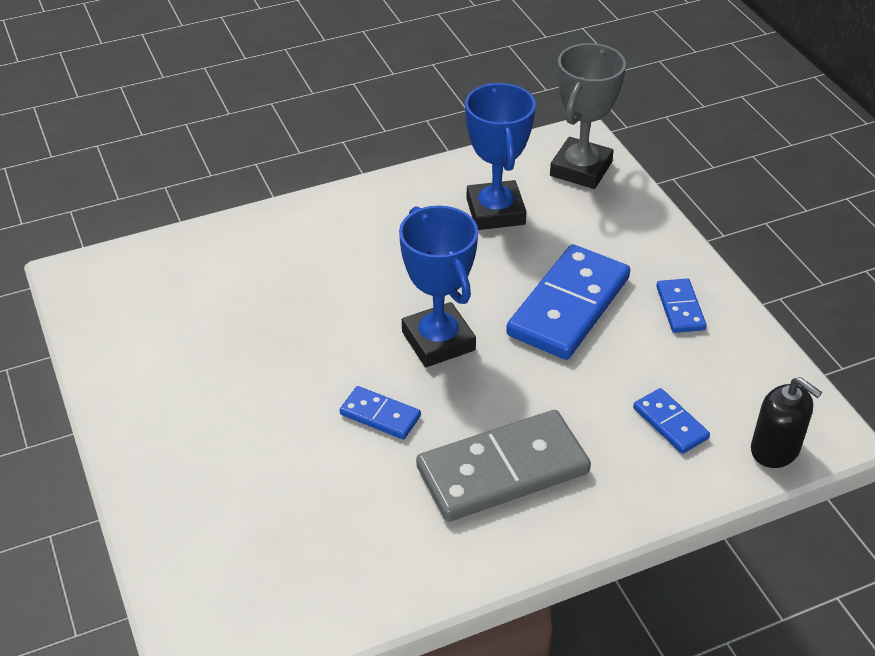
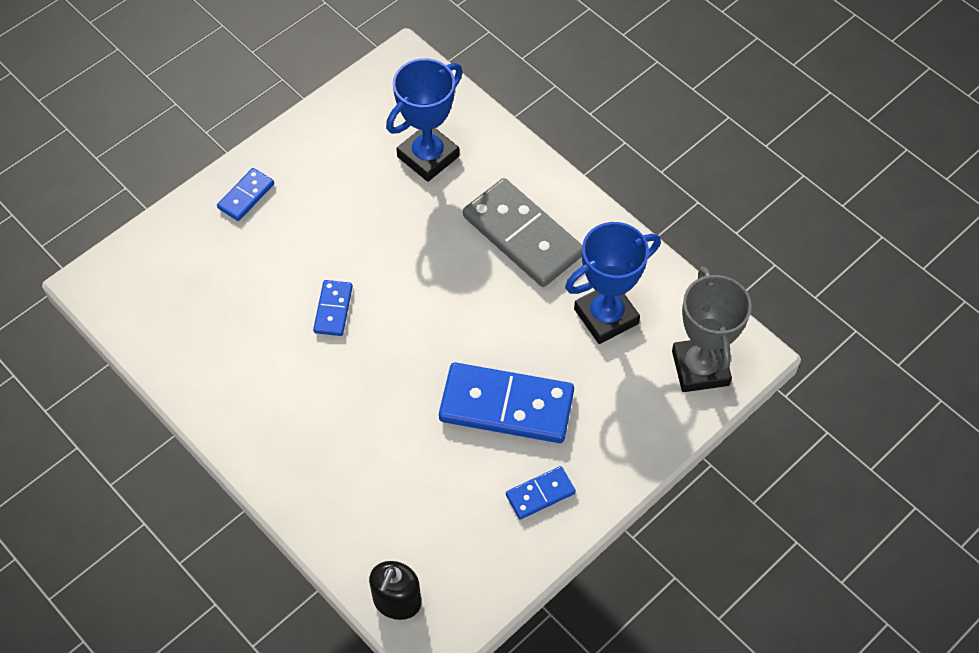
camera: 70 degrees right, 15 degrees up
blue trophy [399,205,478,367] -> blue trophy moved to [386,58,463,182]
grey domino [416,410,591,522] -> grey domino moved to [463,178,582,287]
grey trophy [550,43,626,189] -> grey trophy turned 75 degrees clockwise [672,267,752,392]
blue domino [633,388,710,454] -> blue domino moved to [217,168,274,221]

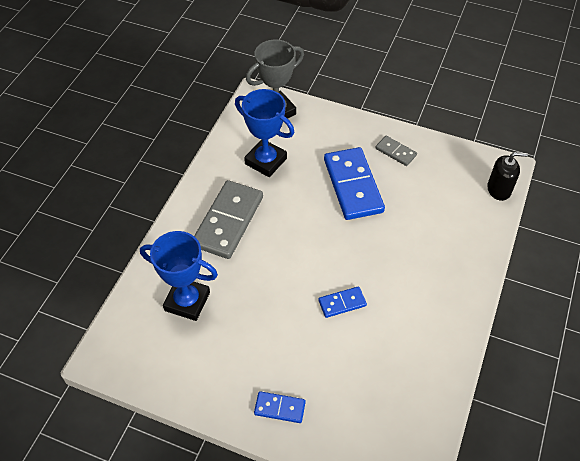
camera: 115 degrees left, 5 degrees down
blue domino [506,466,576,520] -> grey domino [375,136,417,166]

